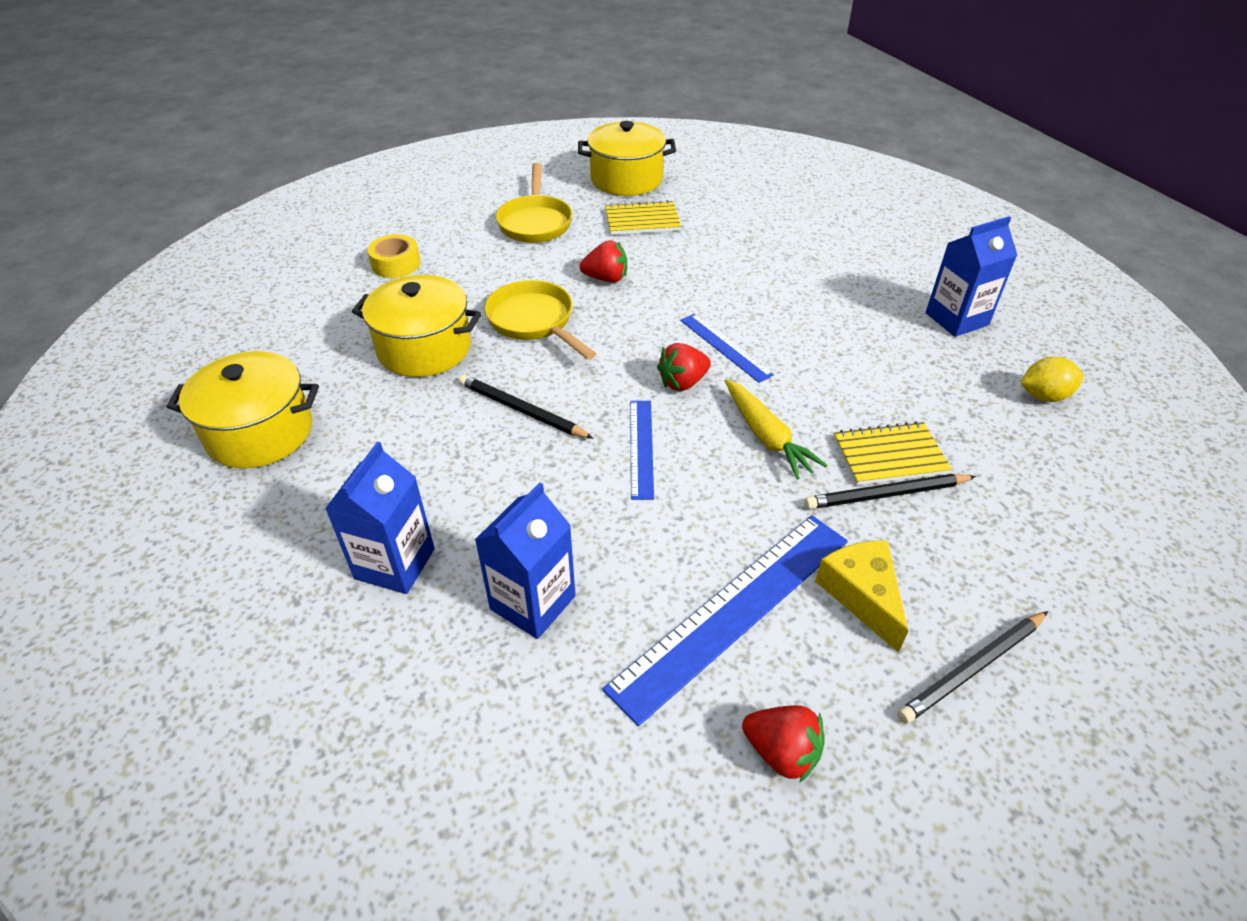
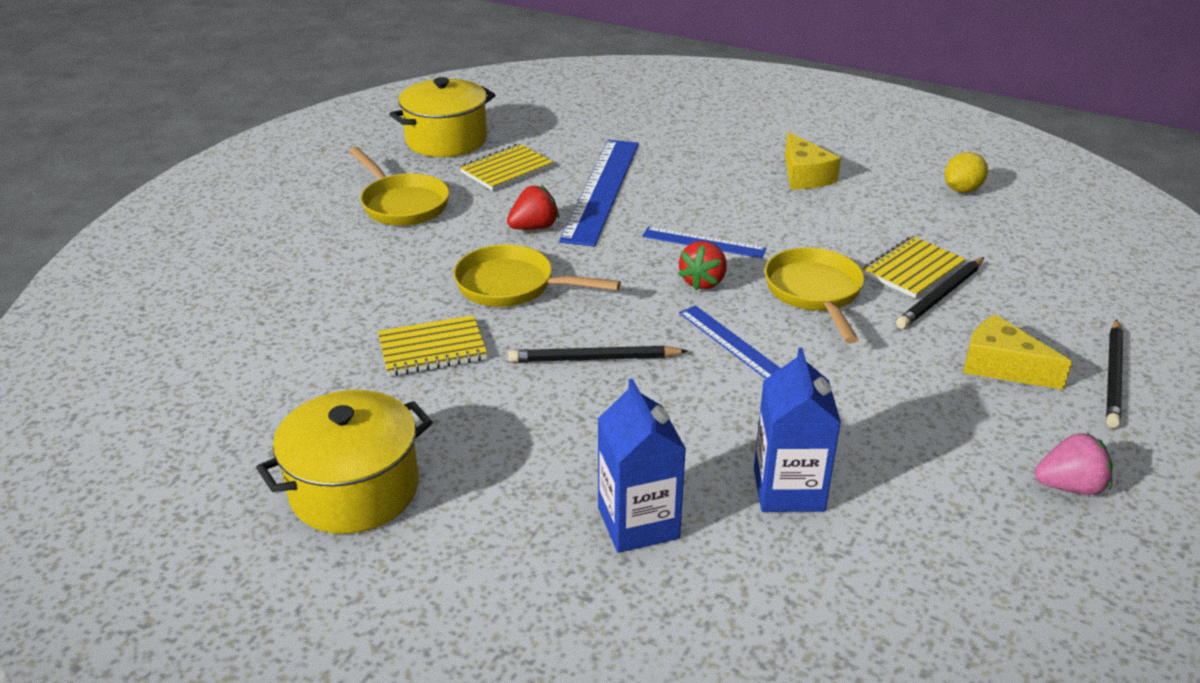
camera: 35 degrees left, 10 degrees down
yellow pot [352,275,481,377] -> yellow notebook [378,315,488,376]
yellow tape [367,234,421,278] -> none
blue ruler [602,515,848,726] -> blue ruler moved to [559,140,639,247]
yellow carrot [725,379,828,480] -> yellow pan [765,248,865,344]
red strawberry [742,705,824,783] -> pink strawberry [1034,433,1113,495]
blue carton [926,216,1017,337] -> none
none -> yellow cheese [785,132,841,189]

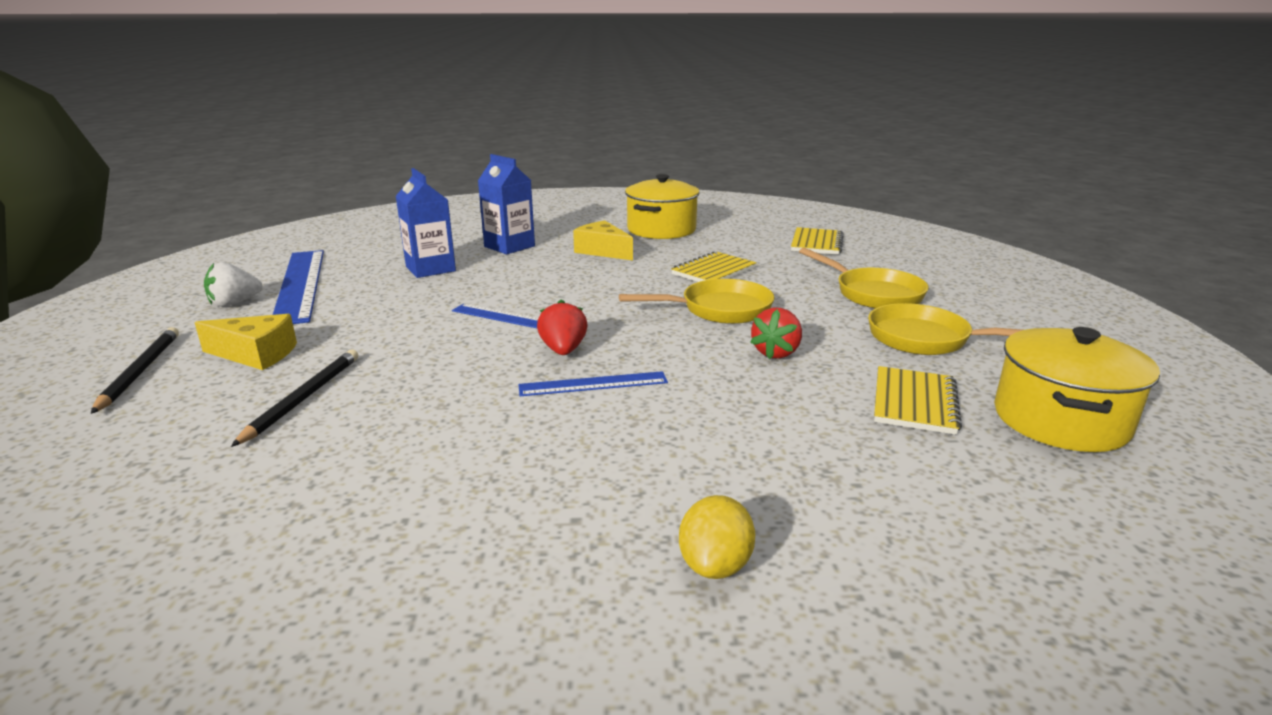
camera: 150 degrees right, 10 degrees down
black pencil [508,346,688,362] -> none
blue ruler [559,140,639,247] -> blue ruler moved to [273,250,324,324]
yellow pan [765,248,865,344] -> yellow pan moved to [799,248,929,308]
yellow cheese [785,132,841,189] -> yellow cheese moved to [573,221,633,260]
yellow notebook [863,236,966,298] -> yellow notebook moved to [791,227,844,255]
yellow lemon [944,152,988,193] -> yellow lemon moved to [679,495,755,579]
pink strawberry [1034,433,1113,495] -> white strawberry [204,262,262,307]

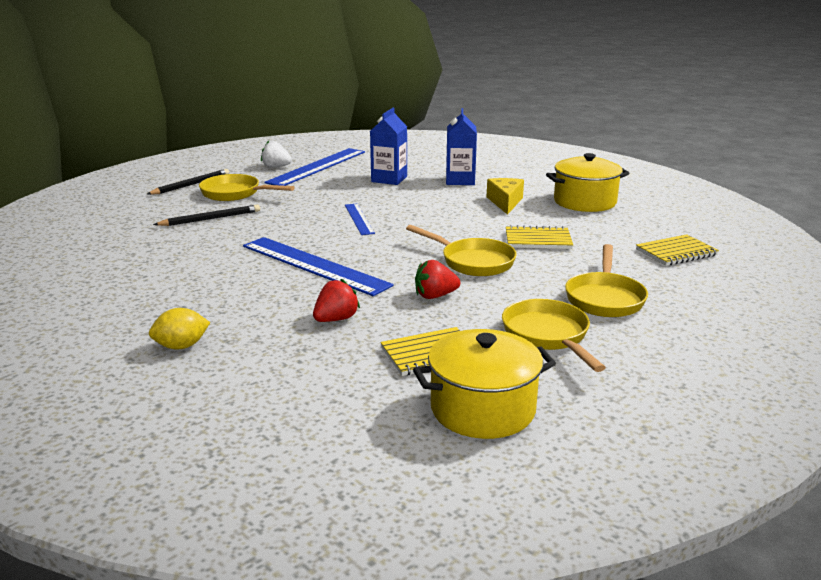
camera: 50 degrees right, 0 degrees up
yellow cheese [195,314,297,370] -> yellow pan [199,174,295,201]
blue ruler [518,371,668,396] -> blue ruler [243,237,394,296], size x1.89
red strawberry [537,300,588,355] -> red strawberry moved to [313,279,360,322]

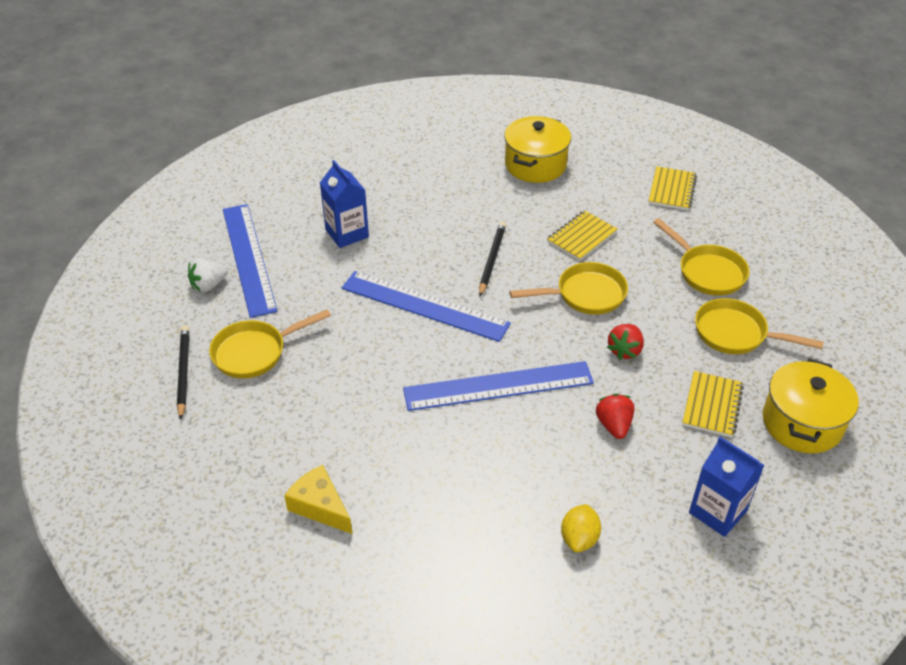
camera: 50 degrees left, 20 degrees up
black pencil [153,204,260,226] -> black pencil moved to [479,222,506,296]
blue ruler [345,204,375,235] -> blue ruler [342,271,511,342], size x1.89
blue carton [446,108,477,185] -> blue carton moved to [689,437,765,537]
yellow cheese [487,178,524,215] -> yellow cheese moved to [284,465,352,534]

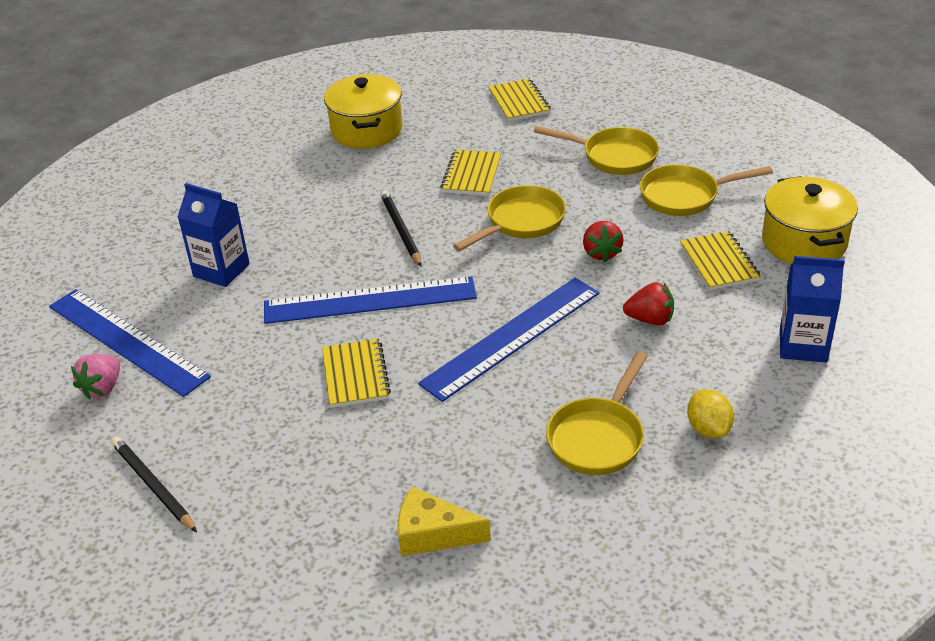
camera: 30 degrees left, 5 degrees down
white strawberry [188,258,228,292] -> pink strawberry [71,354,120,400]
yellow pan [209,309,331,379] -> yellow pan moved to [546,351,648,475]
red strawberry [596,394,634,439] -> red strawberry turned 135 degrees clockwise [623,282,674,325]
none -> yellow notebook [322,338,391,408]

